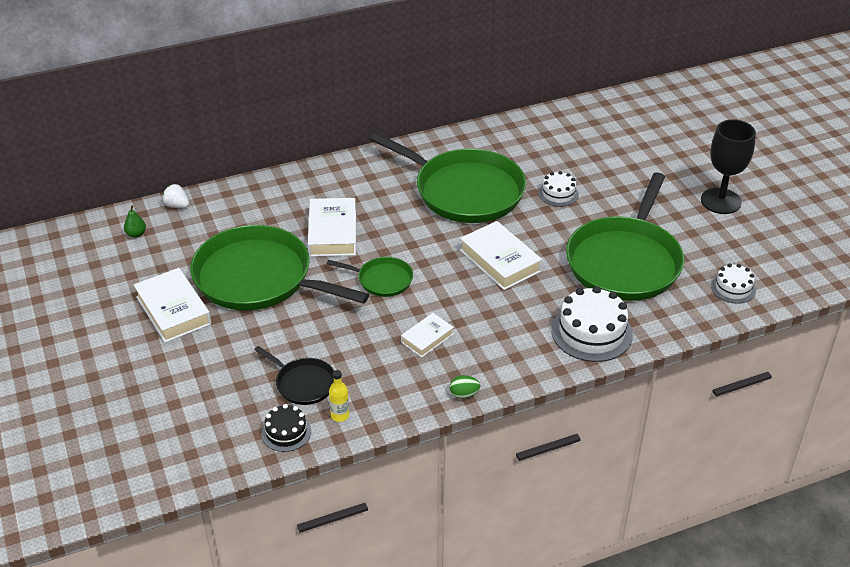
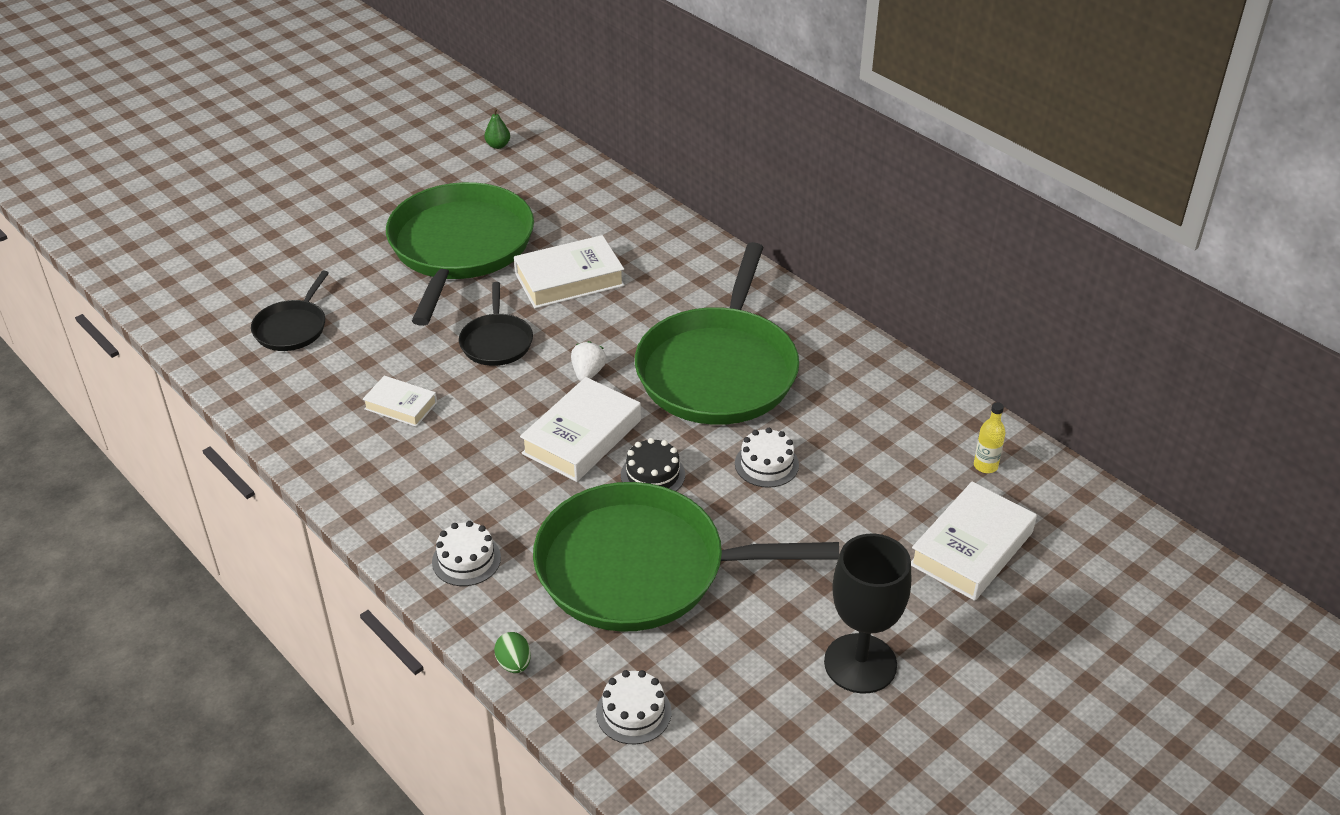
camera: 70 degrees right, 0 degrees up
white book [134,268,211,343] -> white book moved to [911,481,1037,601]
white strawberry [162,184,189,208] -> white strawberry moved to [571,341,607,381]
black cake [261,404,311,452] -> black cake moved to [621,438,685,491]
green pan [327,257,413,297] -> black pan [459,282,533,366]
yellow bottle [329,370,349,422] -> yellow bottle moved to [974,402,1006,473]
green egg [450,375,481,399] -> green egg moved to [494,632,531,673]
white cake [551,286,633,362] -> white cake [432,521,501,586], size x0.56

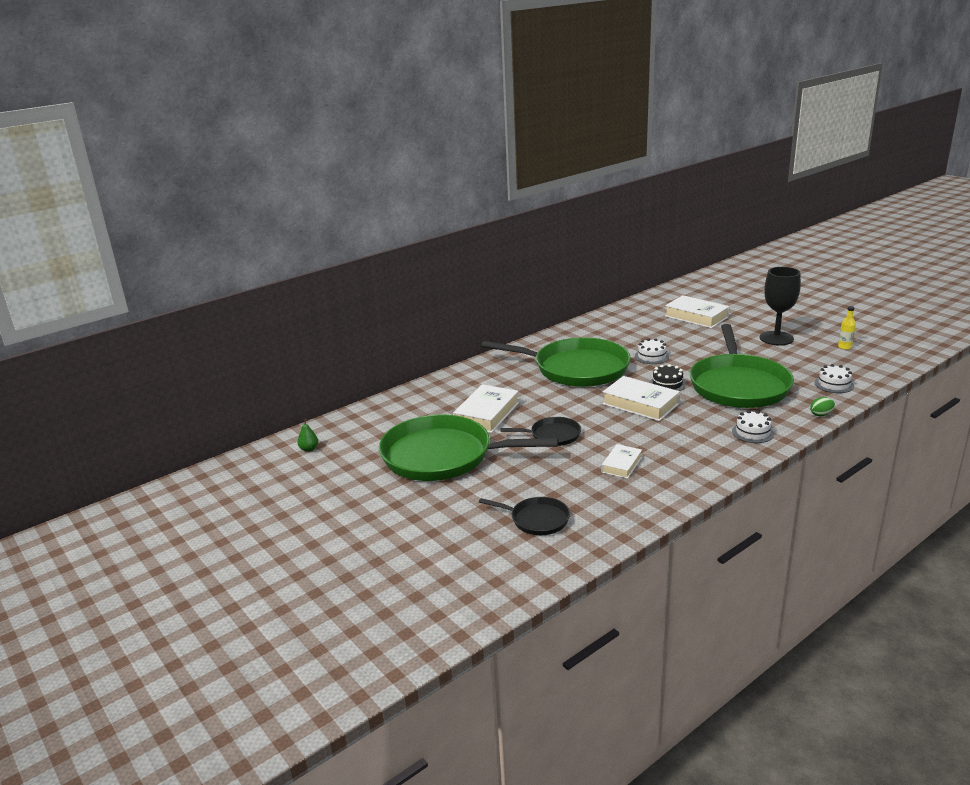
camera: 85 degrees left, 15 degrees down
white book [514,235,625,309] -> white book turned 45 degrees clockwise [453,384,519,433]
white strawberry [571,341,607,381] -> none
yellow bottle [974,402,1006,473] -> yellow bottle moved to [838,306,856,350]

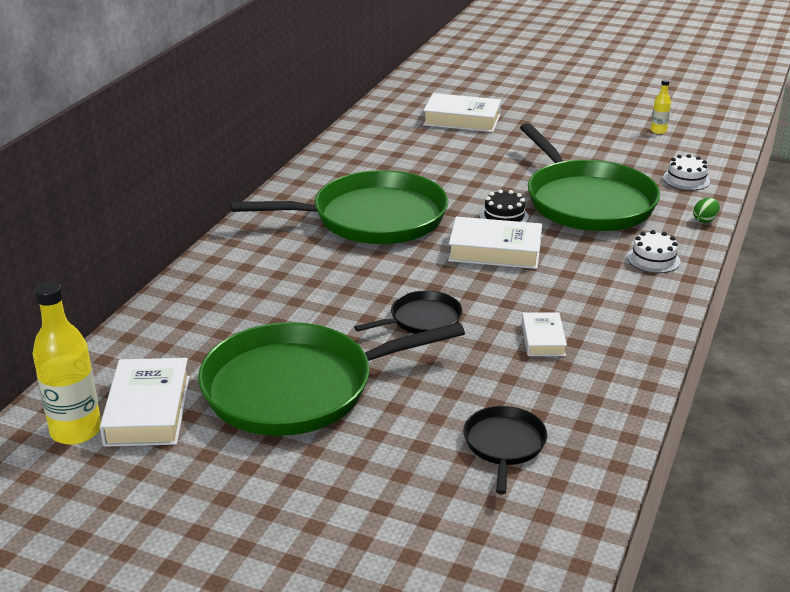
camera: 30 degrees left, 5 degrees up
green pear [298,419,318,452] -> yellow bottle [33,282,101,445]
white book [453,384,519,433] -> white book moved to [100,358,190,447]
black pan [479,497,570,535] -> black pan turned 75 degrees counterclockwise [463,406,547,494]
white cake [635,338,669,364] -> none
black goblet [760,267,801,346] -> none

